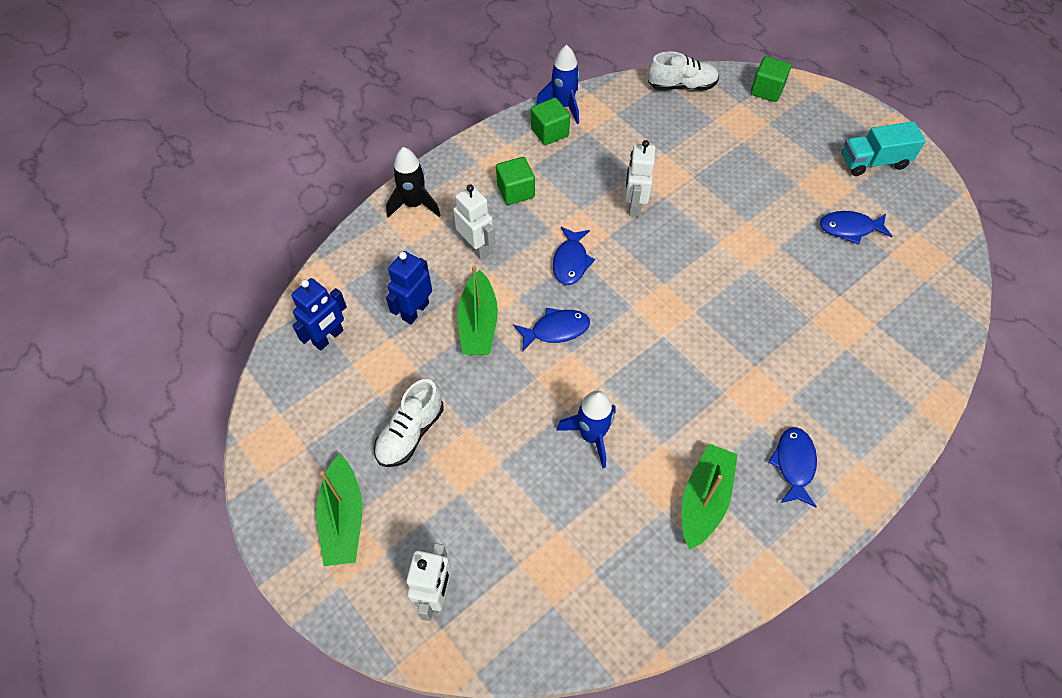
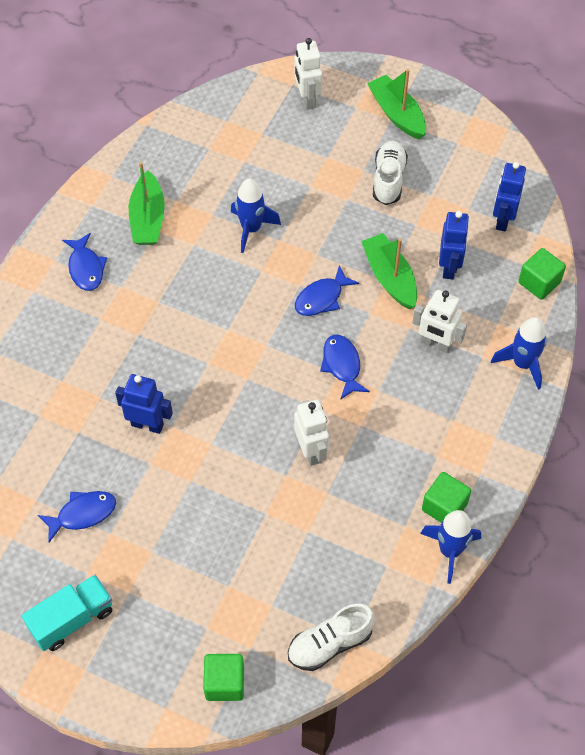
camera: 155 degrees right, 0 degrees up
black rocket [386,147,441,217] -> blue rocket [491,317,547,390]
green cube [496,157,535,205] -> green cube moved to [518,248,566,300]
none -> blue robot [115,374,173,434]

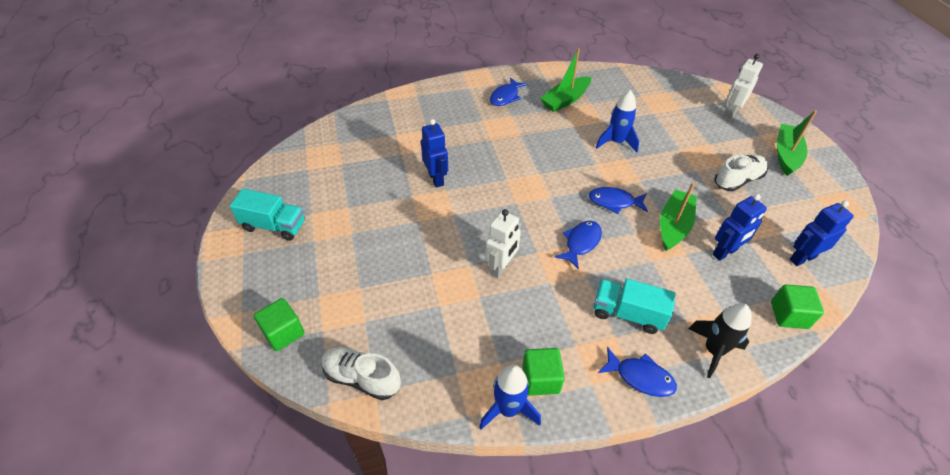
camera: 50 degrees right, 10 degrees down
blue fish [38,491,116,543] -> blue fish moved to [598,347,677,397]
white robot [412,290,467,353] -> none
blue rocket [491,317,547,390] -> black rocket [688,303,752,378]
none -> turquoise truck [594,279,676,334]

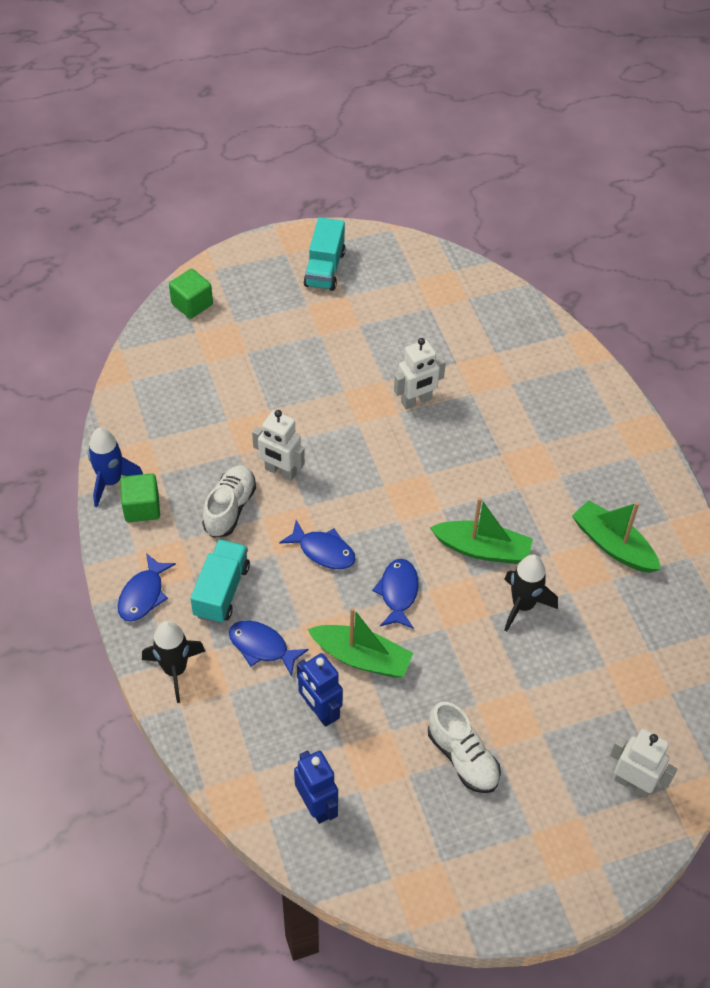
camera: 85 degrees right, 5 degrees up
white shoe [322,347,401,400] -> white shoe moved to [202,465,256,538]
blue robot [421,119,448,188] -> white robot [394,338,446,410]
blue fish [490,77,527,106] -> blue fish moved to [229,621,309,677]
blue rocket [596,90,639,152] -> black rocket [504,555,558,632]
green cube [771,285,824,329] -> none
green boat [777,110,817,176] -> green boat moved to [430,497,533,564]

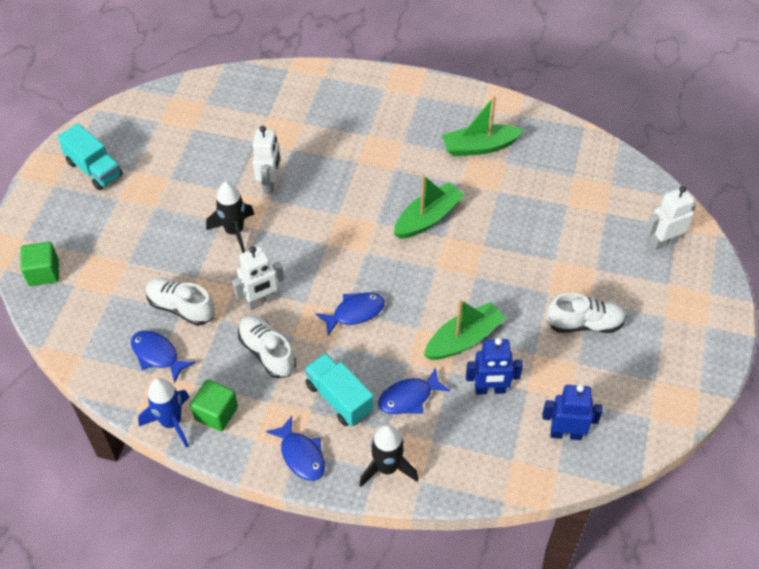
camera: 55 degrees left, 0 degrees up
blue fish [372,559,419,629] -> blue fish moved to [131,330,195,384]
black rocket [504,555,558,632] -> black rocket moved to [206,182,254,253]
none -> white shoe [146,278,215,326]

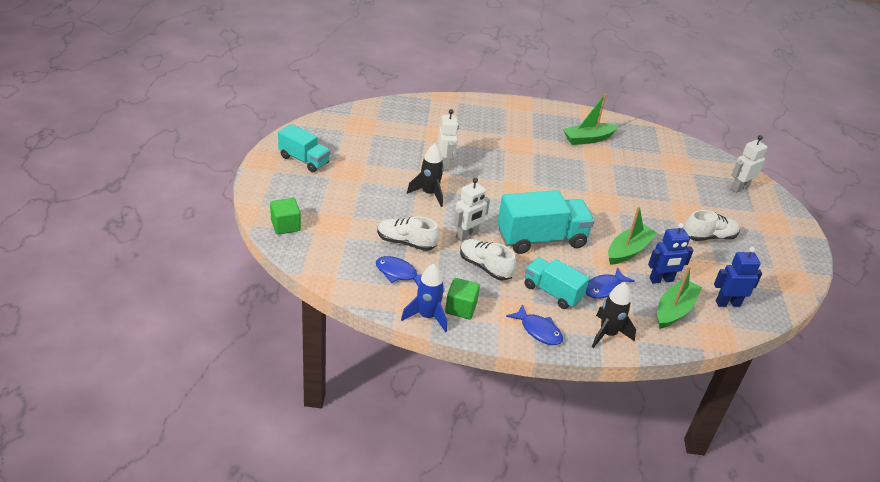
camera: 15 degrees left, 15 degrees down
blue fish [316,292,385,336] -> turquoise truck [497,190,594,254]
green boat [394,175,464,239] -> green boat moved to [657,266,702,329]

